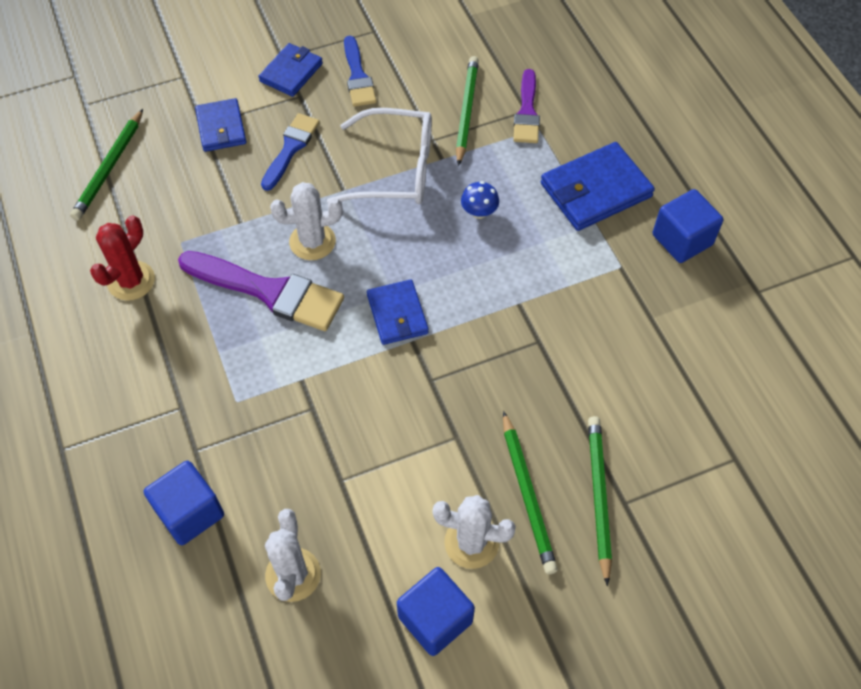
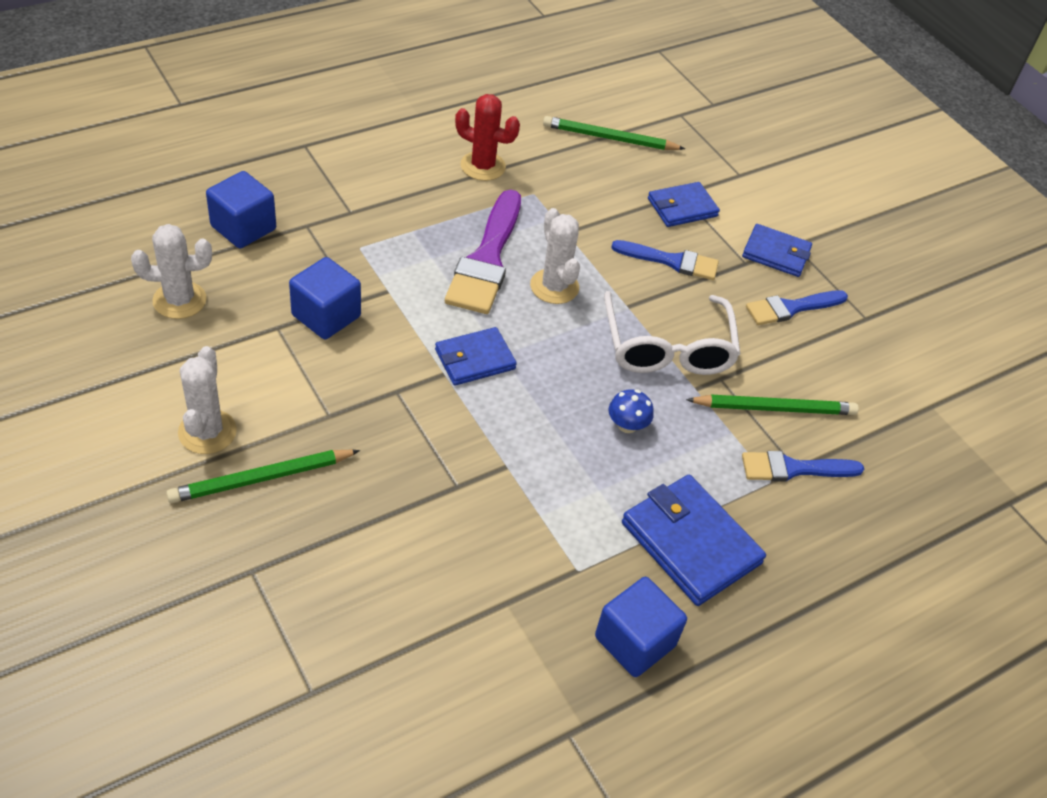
camera: 75 degrees right, 10 degrees down
blue cube [397,567,475,656] -> blue cube moved to [289,257,361,339]
purple brush [513,69,540,143] -> blue brush [742,451,864,481]
green pencil [588,416,612,586] -> none

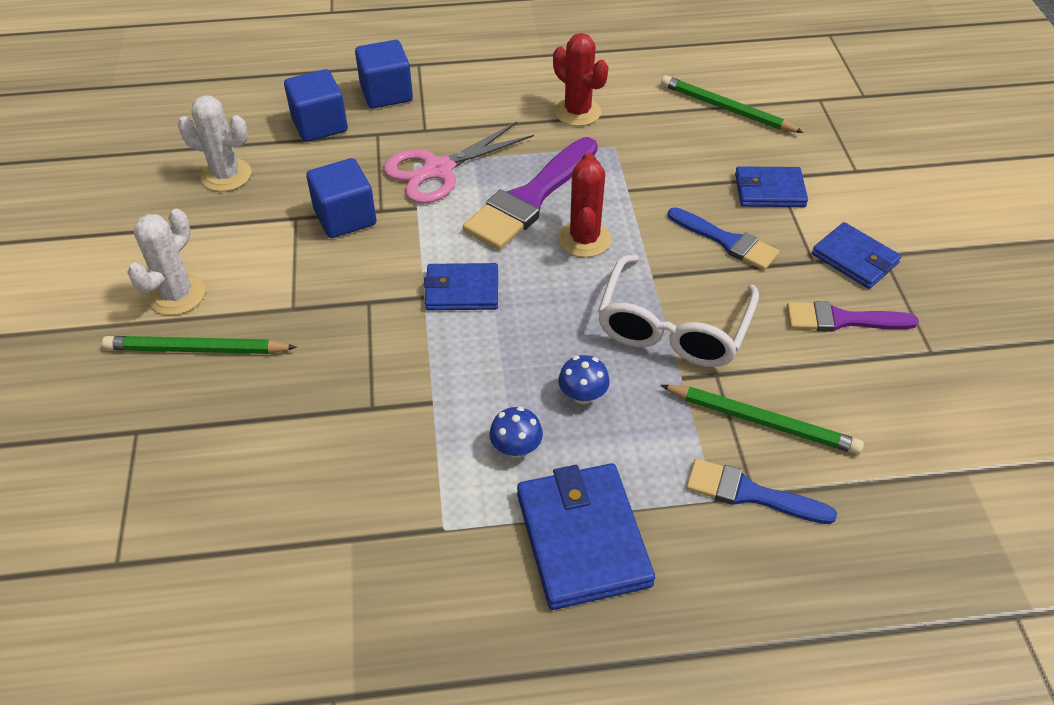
camera: 30 degrees right, 0 degrees up
white cactus [530,208,580,304] -> red cactus [558,153,611,257]
blue cube [595,577,687,677] -> blue cube moved to [355,40,413,108]
blue brush [746,290,848,325] -> purple brush [787,301,919,332]
none -> pink scissors [384,122,534,203]
none -> blue mushroom [489,407,543,458]

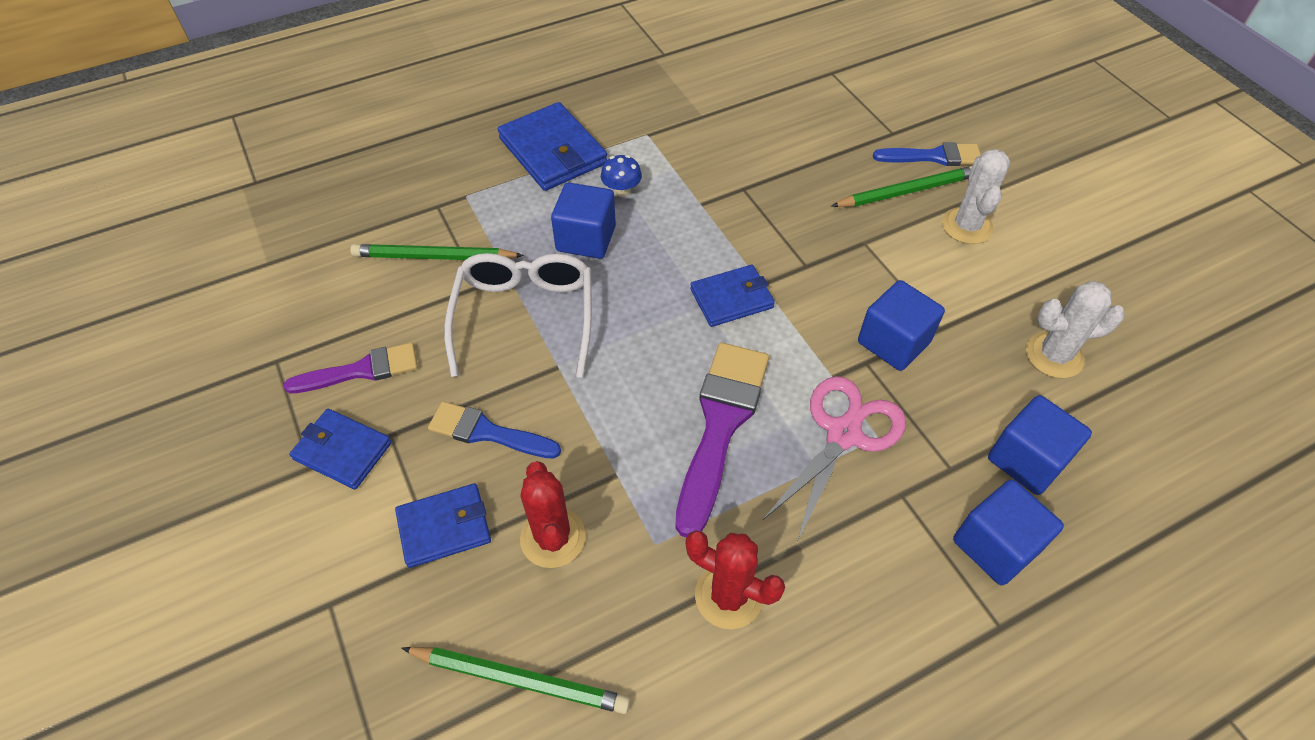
camera: 160 degrees right, 5 degrees up
red cactus [558,153,611,257] -> red cactus moved to [520,461,586,568]
blue mushroom [558,355,610,404] -> blue cube [551,183,616,259]
blue brush [686,459,837,524] -> blue brush moved to [873,142,981,166]

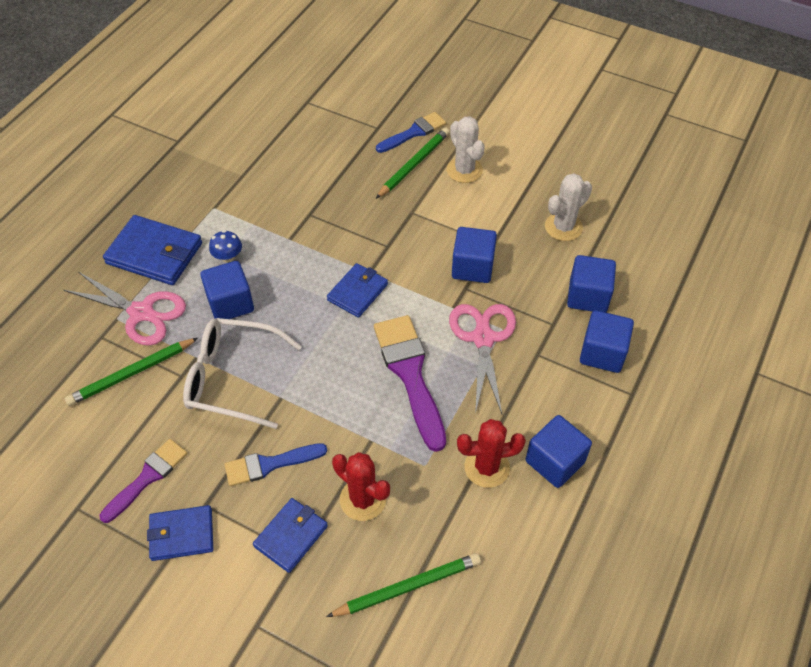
camera: 35 degrees left, 0 degrees up
white glasses [444,253,592,378] -> white glasses turned 45 degrees counterclockwise [183,318,302,429]
none -> pink scissors [64,272,186,346]
none -> blue cube [526,415,592,488]

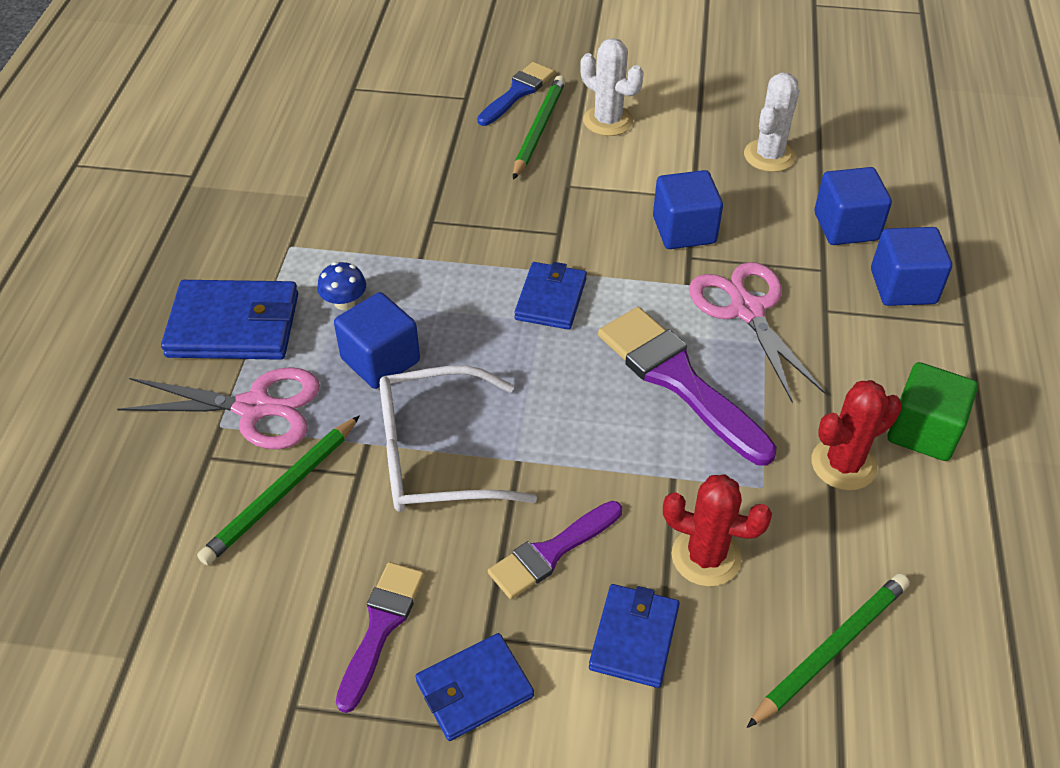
camera: 20 degrees left, 5 degrees down
blue brush [224,443,327,486] -> purple brush [488,501,622,599]
blue cube [526,415,592,488] -> green cube [888,362,978,461]

